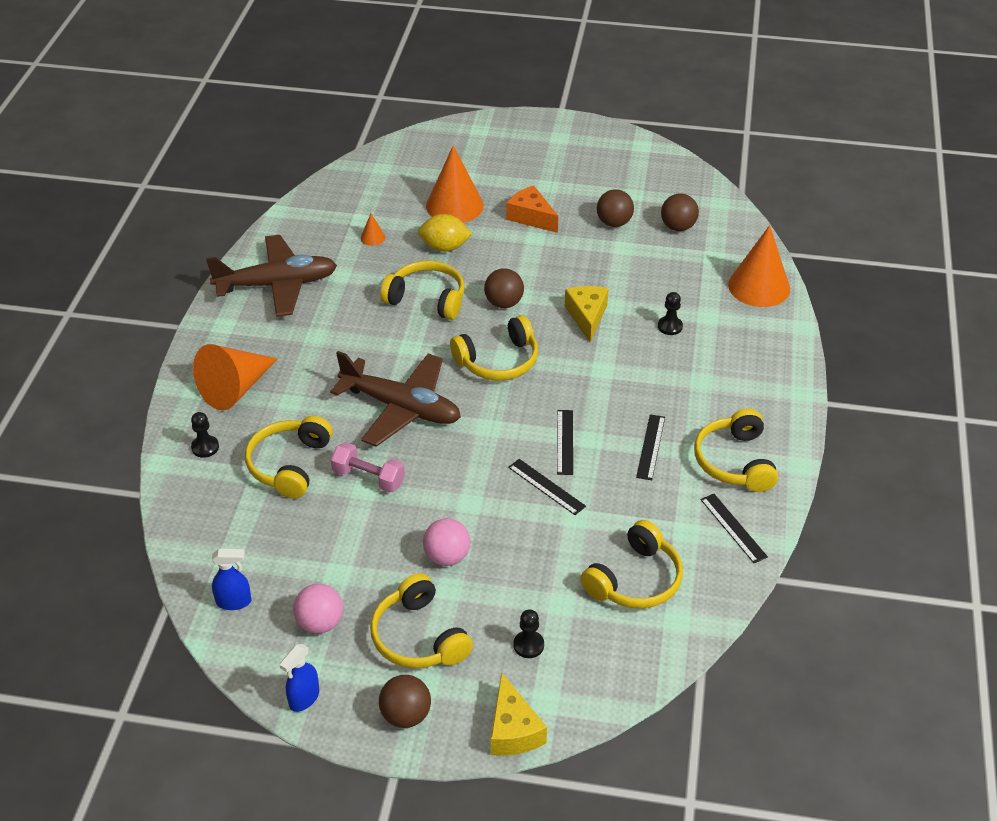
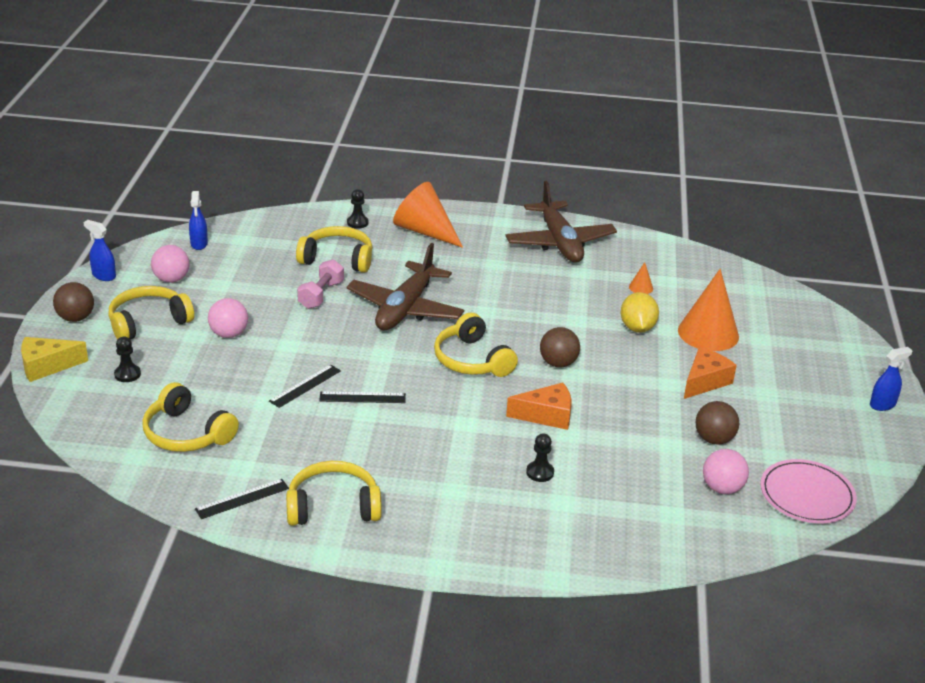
camera: 85 degrees right, 10 degrees down
yellow headphones [380,261,464,320] -> none
yellow cheese [565,286,609,342] -> orange cheese [506,383,572,430]
black ruler [636,414,665,480] -> none
brown ball [661,193,699,231] -> pink ball [703,449,749,494]
orange cone [728,225,790,307] -> none
none -> pink plate [760,459,857,523]
none -> blue spray bottle [870,347,913,411]

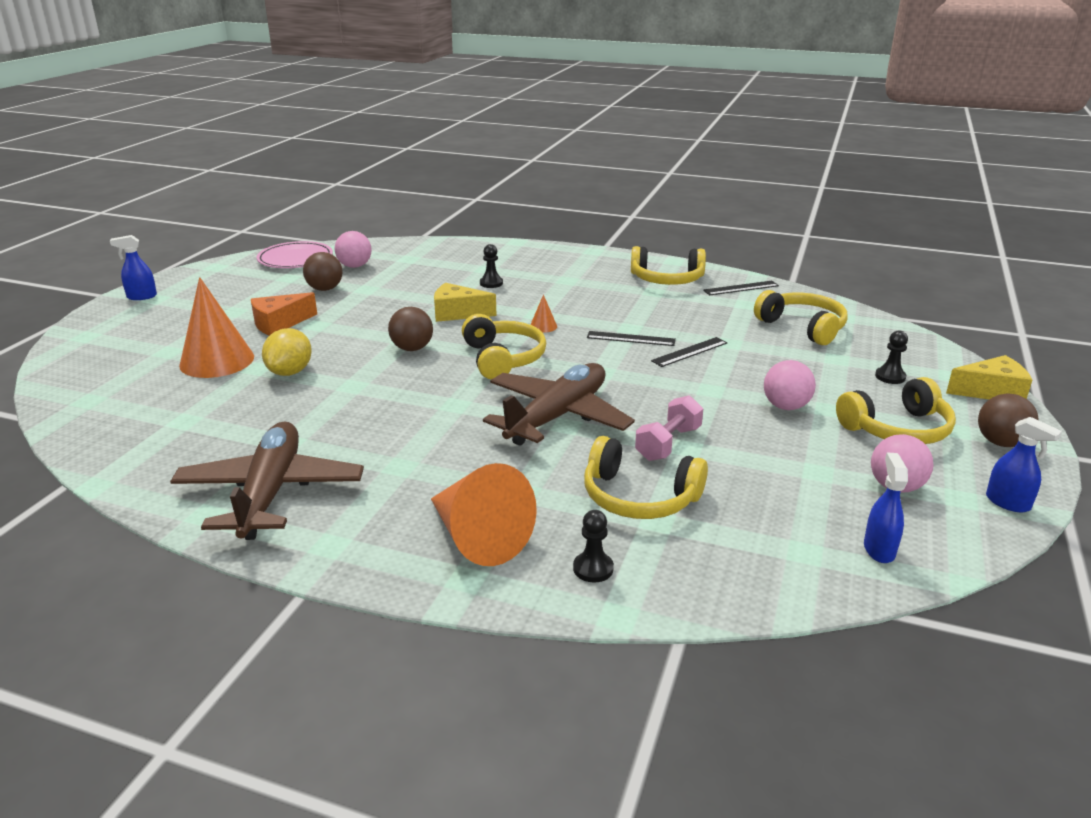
camera: 165 degrees left, 5 degrees down
orange cheese [506,383,572,430] -> yellow cheese [434,283,497,322]
orange cone [629,262,653,294] -> orange cone moved to [530,294,557,333]

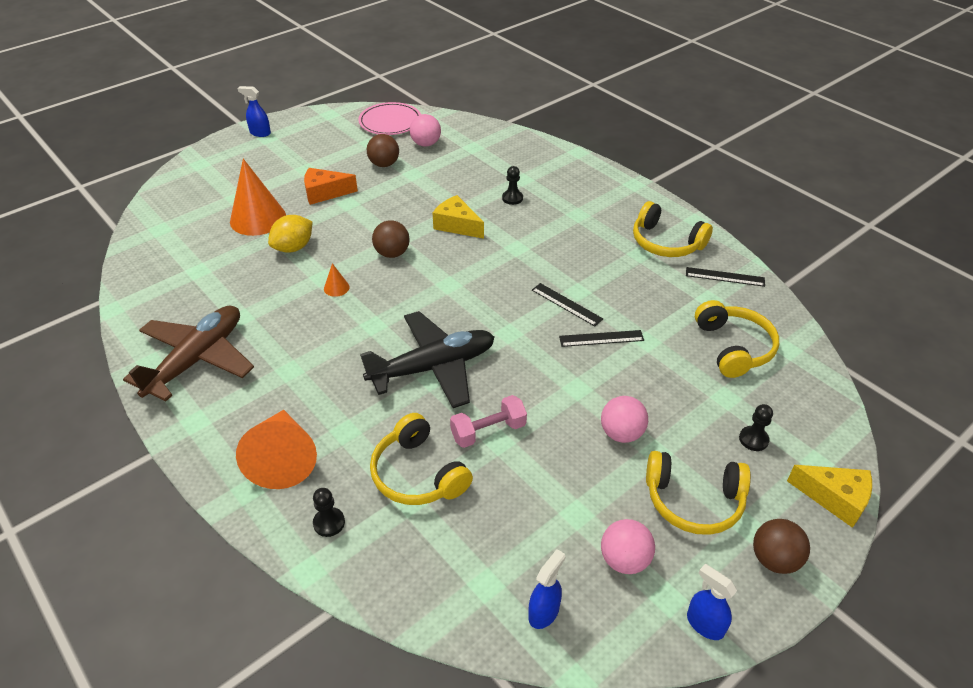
camera: 30 degrees right, 15 degrees up
yellow headphones [462,314,546,380] -> none
brown plane [483,363,635,446] -> black plane [360,311,494,408]
orange cone [530,294,557,333] -> orange cone moved to [324,263,349,297]
blue spray bottle [986,417,1062,513] -> blue spray bottle turned 150 degrees clockwise [687,564,737,640]

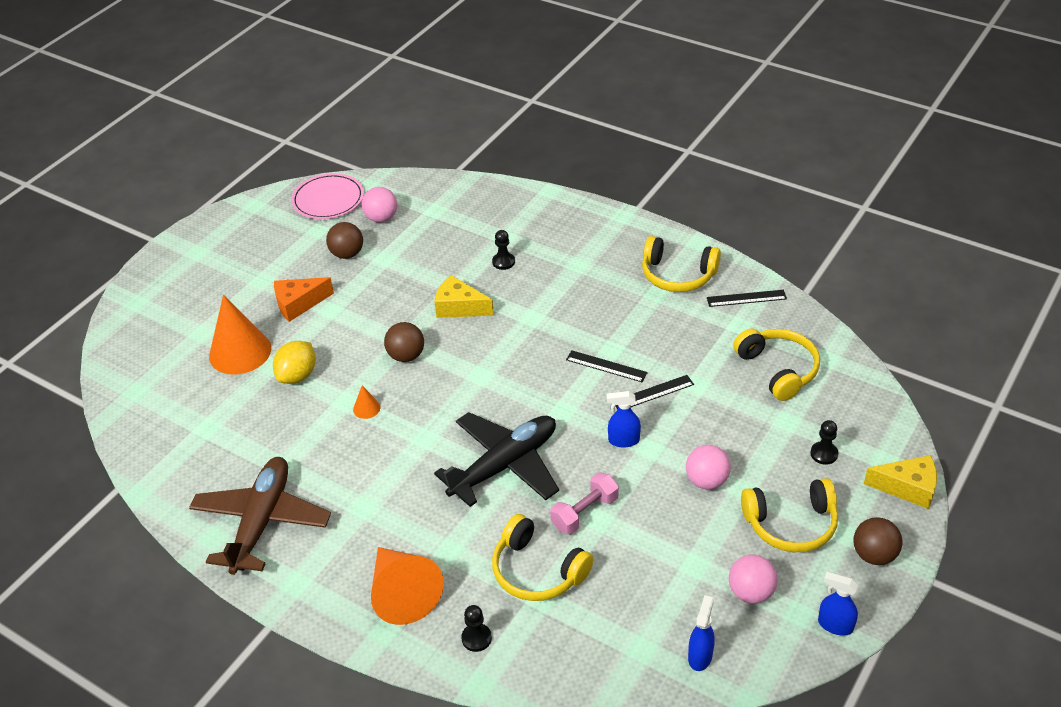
camera: 15 degrees left, 0 degrees up
blue spray bottle [238,86,271,137] -> blue spray bottle moved to [607,391,641,448]

